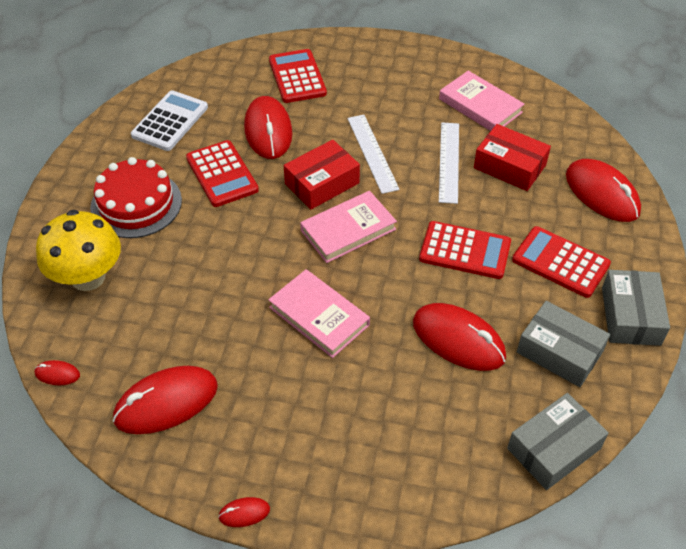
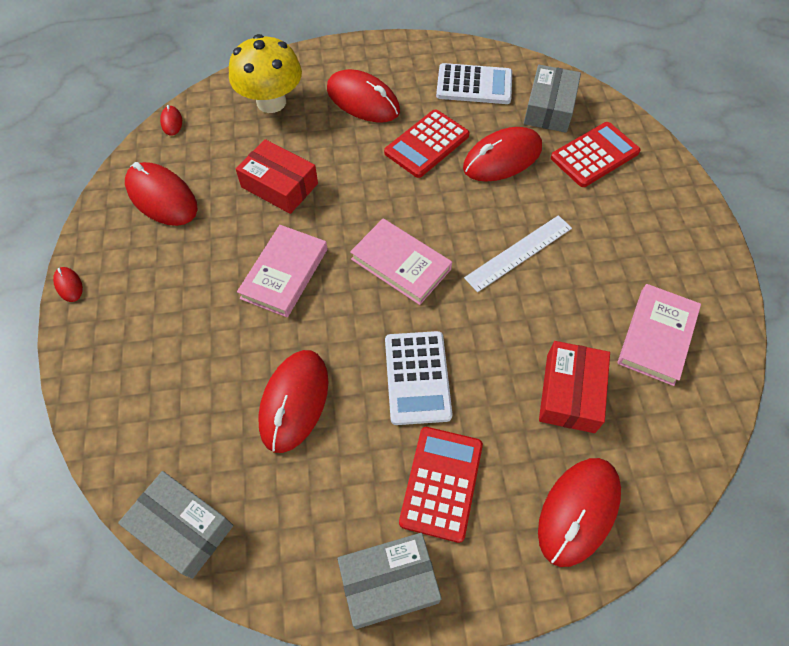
camera: 70 degrees right, 10 degrees up
red cake [90,157,182,238] -> red mouse [327,69,400,122]
red box [284,140,360,210] -> red box moved to [236,139,318,214]
red calculator [419,221,511,279] -> white calculator [385,331,452,425]
white ruler [439,122,459,204] -> none
grey box [517,301,610,387] -> grey box moved to [524,65,581,133]

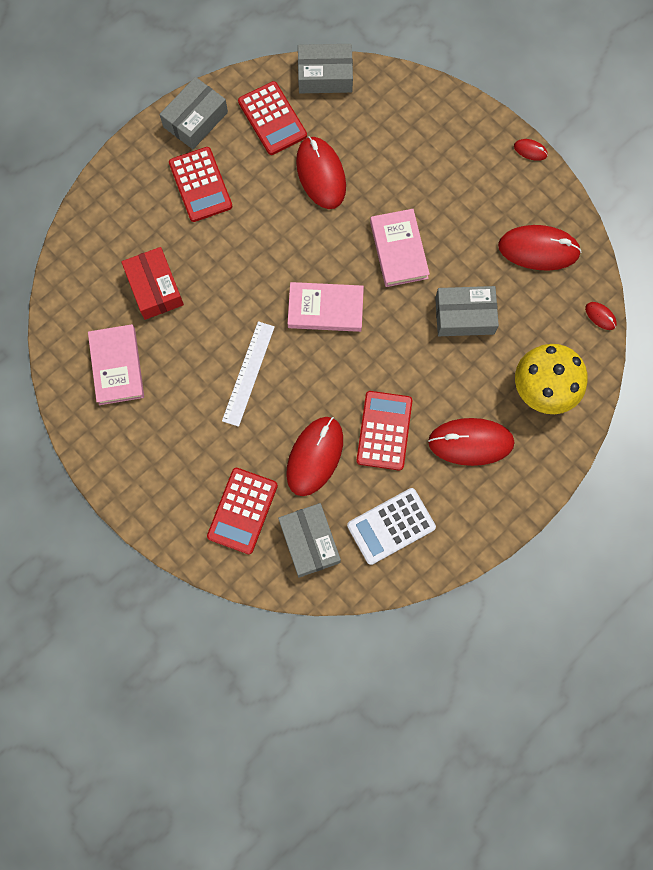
camera: 145 degrees right, 15 degrees up
red box [236,139,318,214] -> grey box [435,286,499,336]
white calculator [385,331,452,425] -> none
red mouse [538,458,621,567] -> none
none -> red calculator [238,81,307,155]

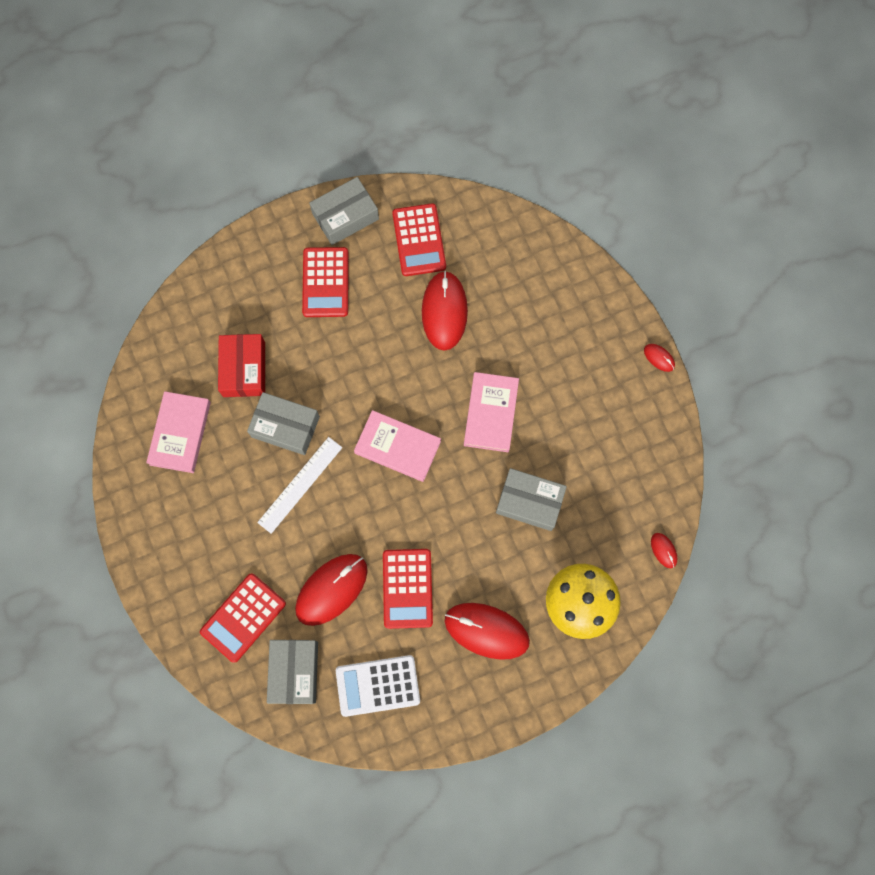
camera: 20 degrees right, 0 degrees up
grey box [298,44,353,93] -> grey box moved to [247,392,320,455]
red calculator [356,391,412,470] -> red calculator turned 150 degrees clockwise [383,549,433,629]
red mouse [498,225,582,271] -> none

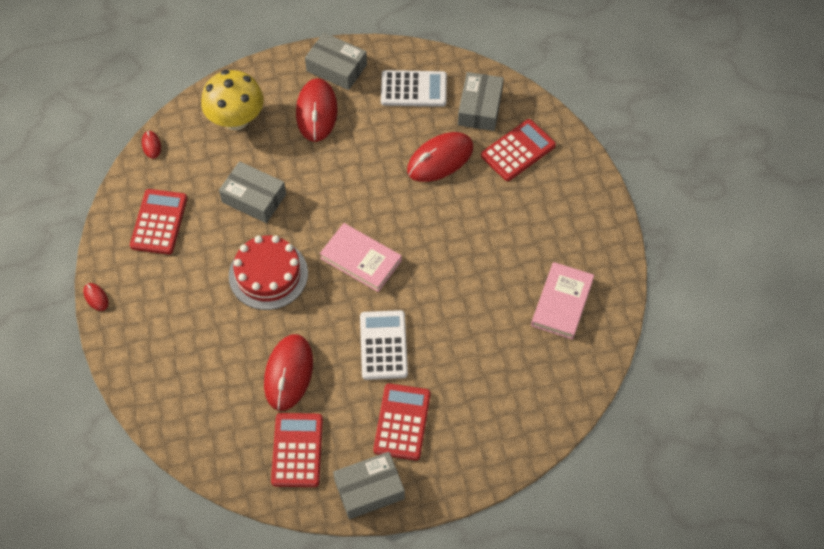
camera: 170 degrees left, 15 degrees down
red box [218,334,265,397] -> none
grey box [247,392,320,455] -> grey box moved to [305,33,367,90]
white ruler [257,437,342,534] -> none
red calculator [383,549,433,629] -> red calculator moved to [130,189,187,254]
red mouse [445,603,530,660] -> red mouse turned 60 degrees clockwise [296,78,338,142]
pink book [464,372,519,452] -> red cake [229,235,308,310]
none -> white calculator [360,310,408,380]

